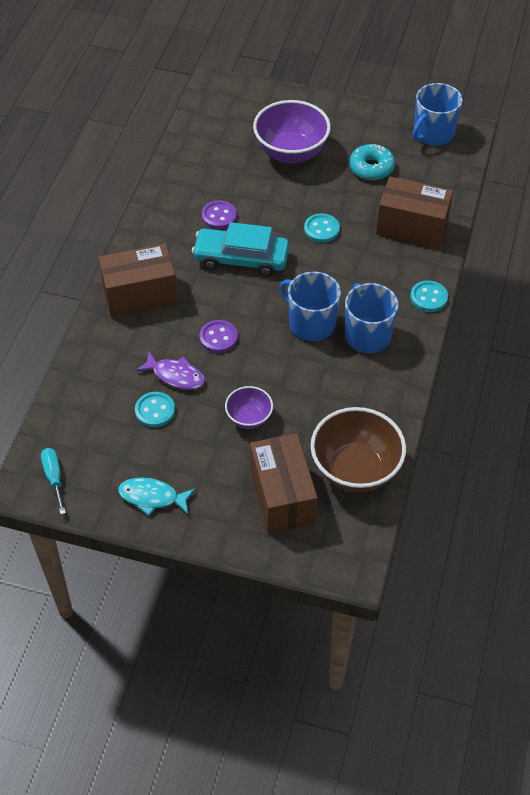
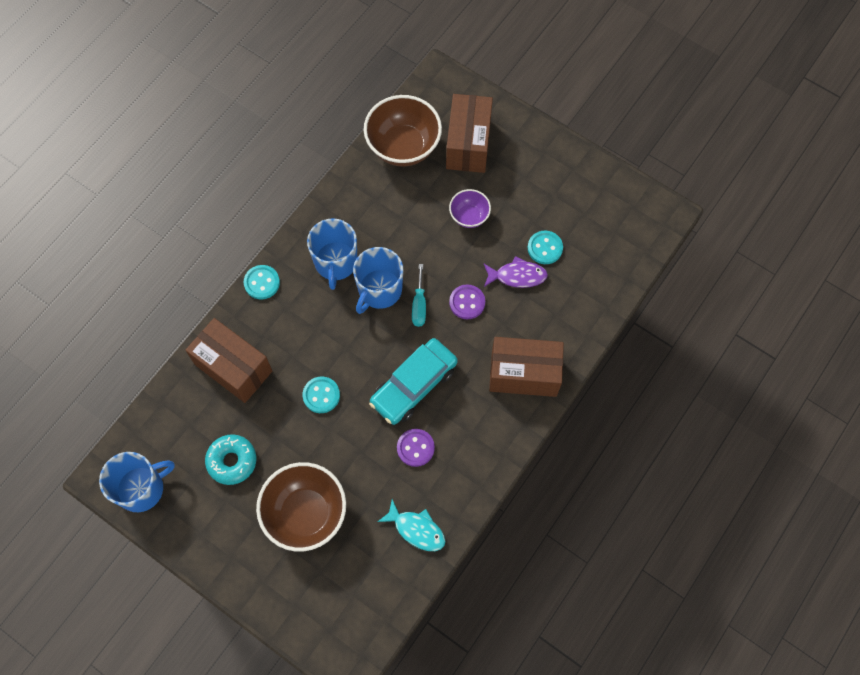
camera: 160 degrees left, 15 degrees up
turquoise screwdriver [41,448,66,515] -> turquoise screwdriver moved to [412,264,426,327]
turquoise fish [118,478,195,516] -> turquoise fish moved to [378,499,446,551]
purple fish [135,352,205,390] -> purple fish turned 135 degrees clockwise [484,256,548,288]
turquoise car [192,222,289,276] -> turquoise car turned 105 degrees clockwise [369,338,458,425]
purple bowl [253,100,331,163] -> brown bowl [256,462,346,552]
blue mug [280,272,341,341] -> blue mug turned 60 degrees clockwise [353,247,403,314]

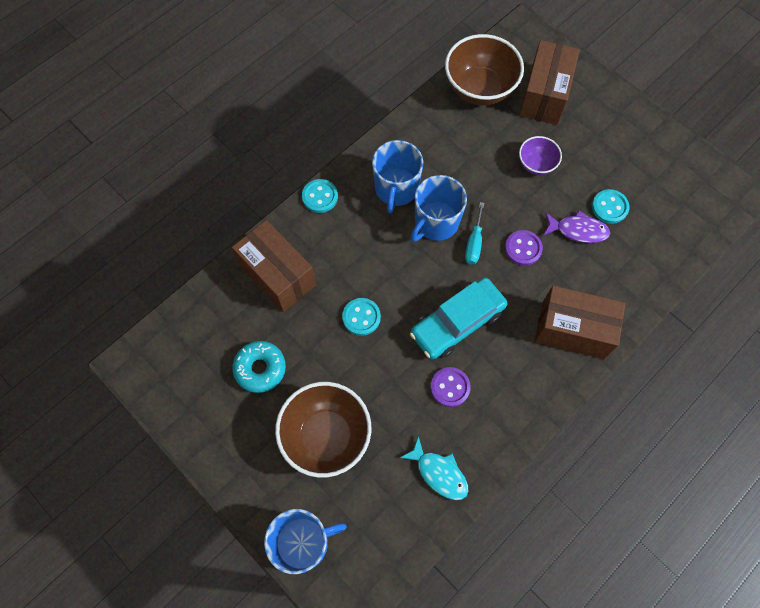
camera: 10 degrees right, 0 degrees up
blue mug [99,452,175,512] -> blue mug moved to [264,509,347,574]

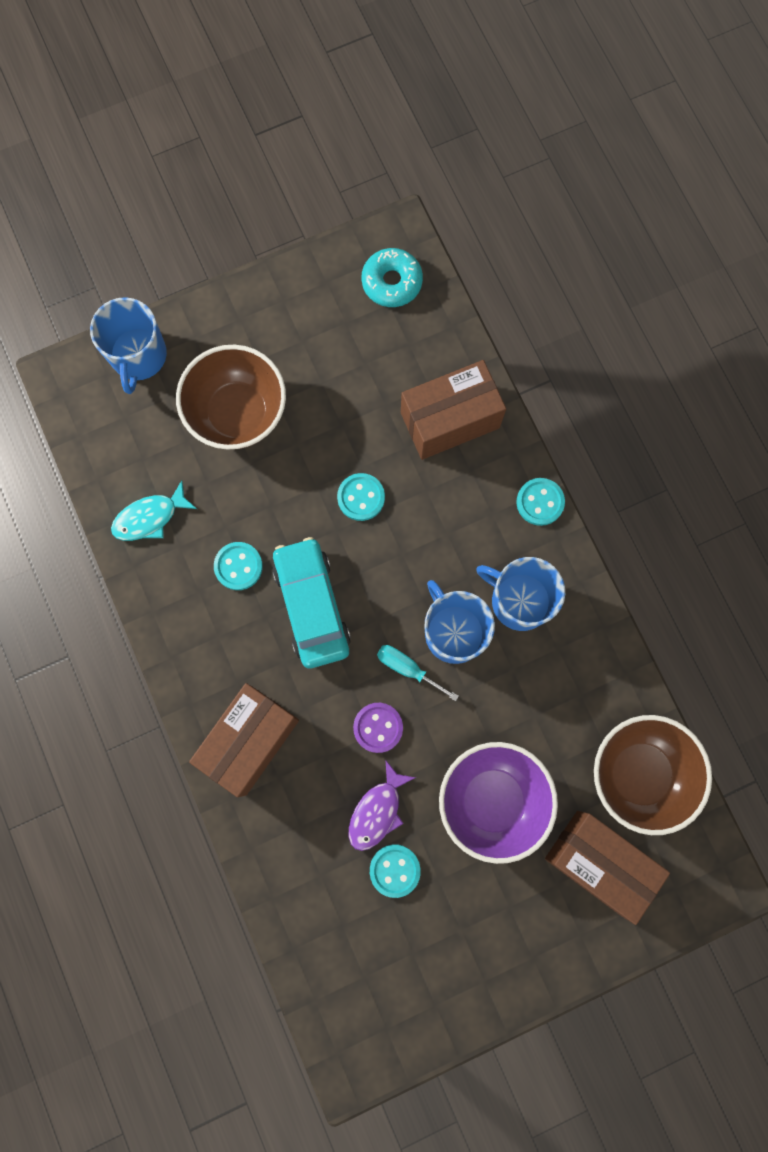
camera: 110 degrees right, 10 degrees up
turquoise donut [232,341,286,393] -> turquoise donut moved to [362,248,423,307]
purple button [430,367,471,407] -> turquoise button [214,542,263,590]
purple bowl [519,136,562,175] -> purple bowl [439,742,558,864], size x1.89

